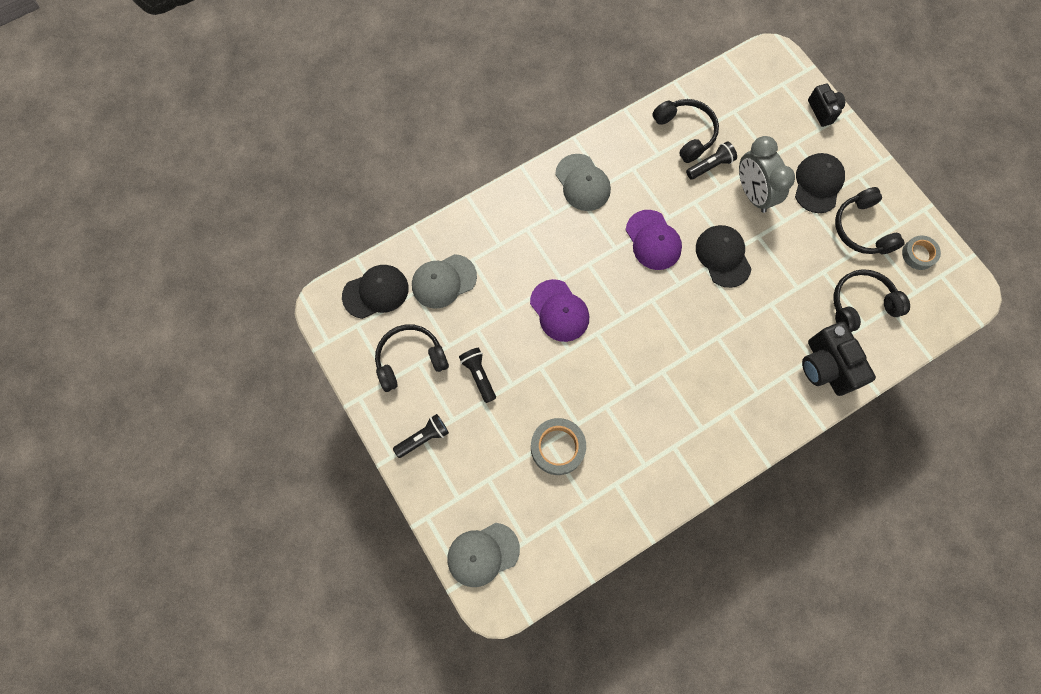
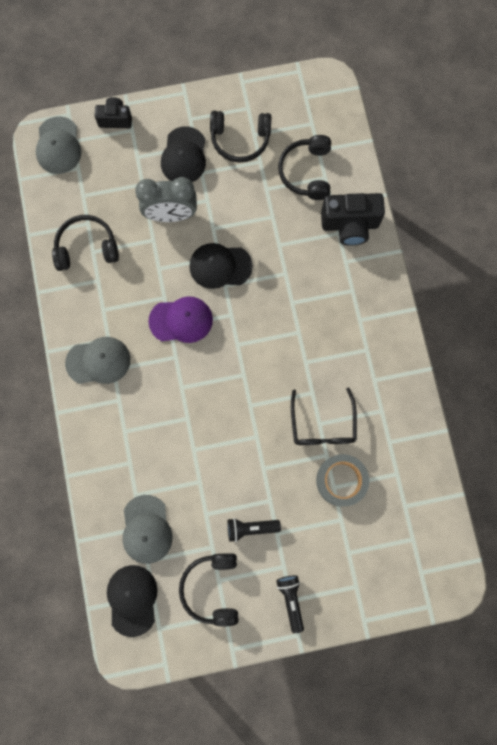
camera: 70 degrees left, 5 degrees up
grey cap [447,523,520,587] -> grey cap moved to [36,116,82,174]
purple cap [530,279,589,342] -> none
black flashlight [686,142,737,180] -> none
black cap [795,153,845,213] -> black cap turned 120 degrees counterclockwise [161,126,206,182]
grey tape [902,235,941,270] -> none
none -> black glasses [291,387,357,445]

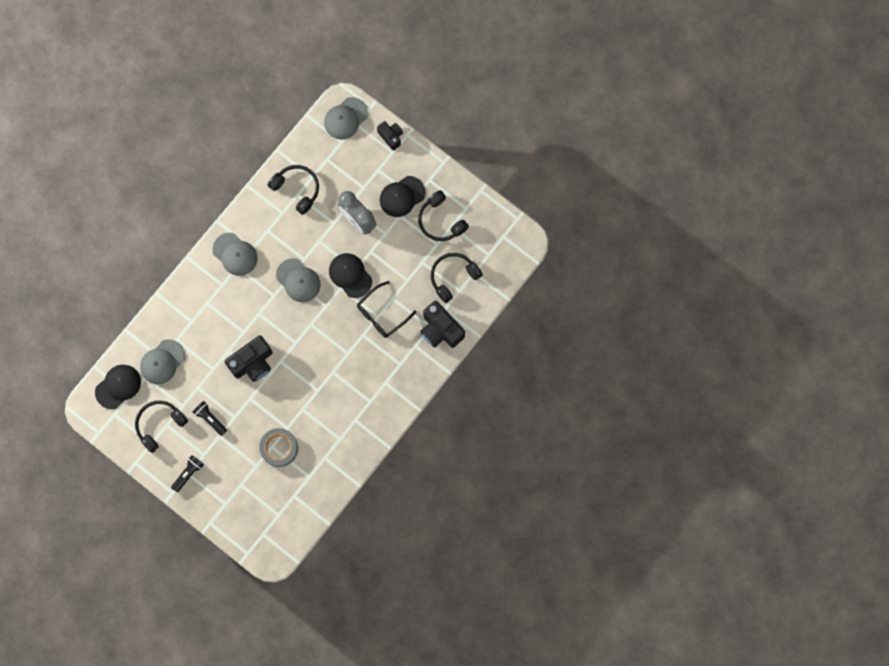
camera: 50 degrees right, 0 degrees up
purple cap [148,296,213,343] -> grey cap [276,258,321,302]
black glasses [291,387,357,445] -> black glasses moved to [357,281,416,338]
none -> black camera [225,335,273,382]

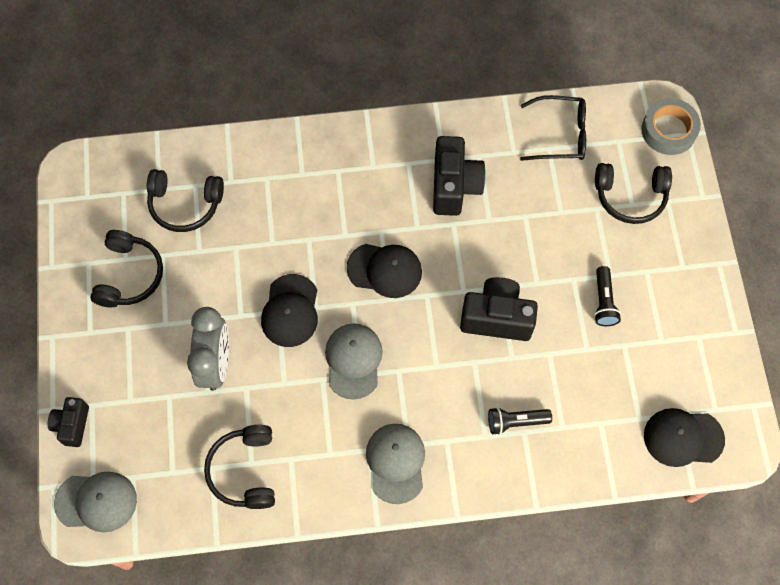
camera: 135 degrees left, 10 degrees down
black headphones [135,401,188,453] -> black headphones moved to [595,163,672,224]
grey cap [140,339,185,384] -> none
black flashlight [171,455,204,492] -> black flashlight moved to [488,407,552,435]
grey tape [259,428,298,467] -> grey tape moved to [641,98,701,155]
black glasses [357,281,416,338] -> black glasses moved to [520,95,586,161]
black cap [380,176,426,217] -> black cap moved to [347,244,422,298]
black camera [420,301,465,348] -> black camera moved to [433,136,486,216]

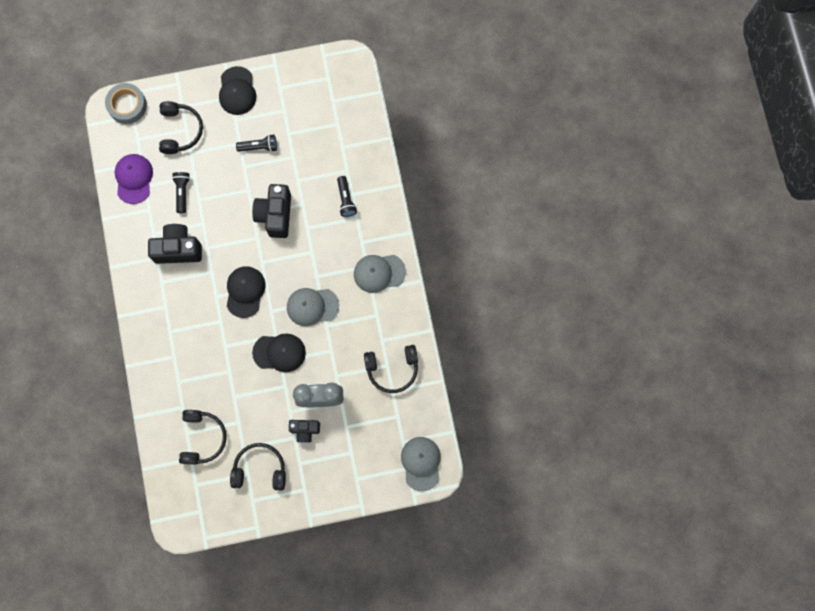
camera: 95 degrees left, 10 degrees up
black camera [48,397,89,447] -> black camera moved to [289,420,320,443]
black glasses [520,95,586,161] -> purple cap [115,154,153,204]
black cap [644,408,725,467] -> black cap moved to [219,66,256,115]
none -> black flashlight [172,172,190,213]

